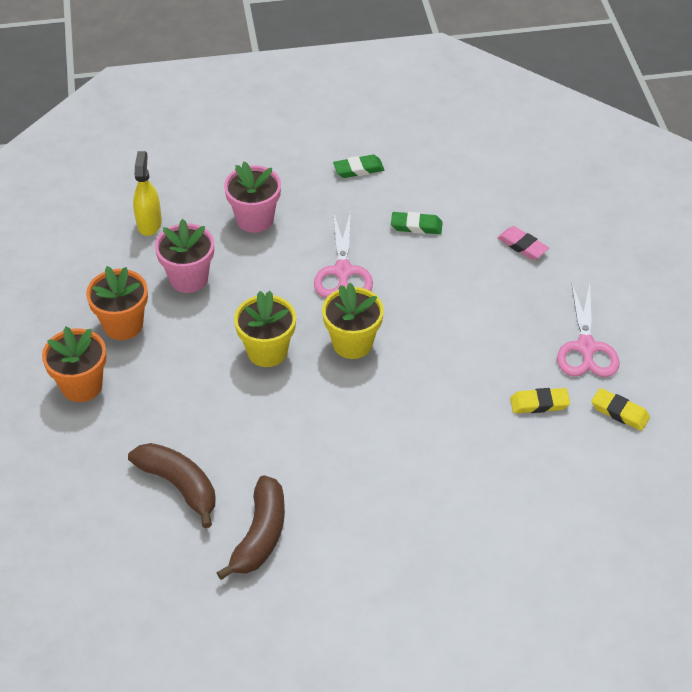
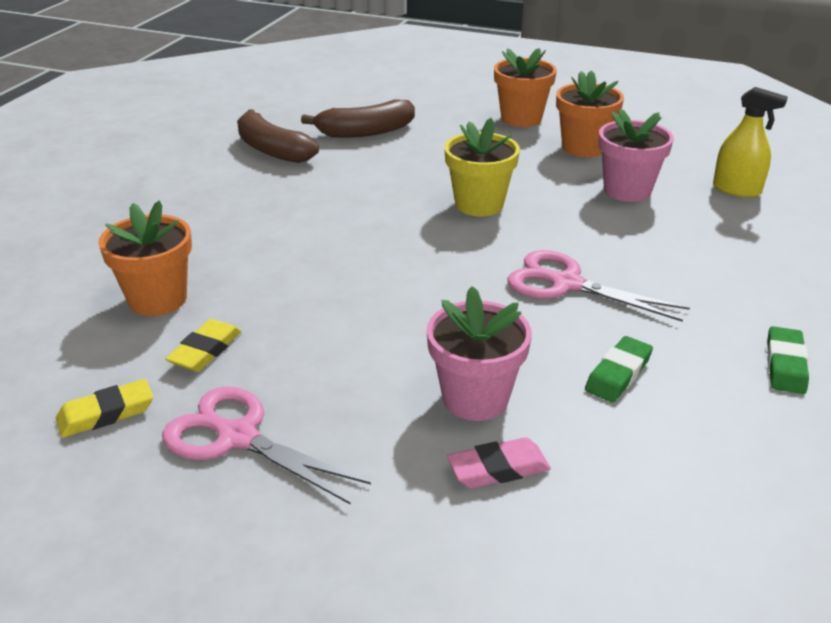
camera: 120 degrees right, 15 degrees down
pink flower pot [224,161,281,233] -> pink flower pot moved to [427,286,532,421]
yellow flower pot [322,283,384,359] -> none
none -> orange flower pot [98,200,192,316]

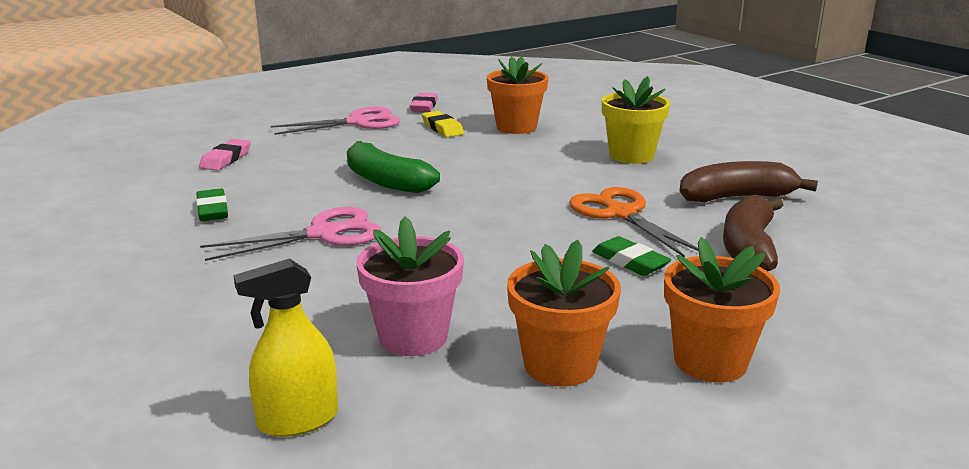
camera: 125 degrees right, 10 degrees down
yellow eraser [56,379,153,438] -> pink eraser [410,93,438,112]
pink flower pot [427,286,532,421] -> none
yellow flower pot [444,118,520,217] -> yellow flower pot moved to [602,76,670,164]
green eraser [767,326,809,394] -> green eraser moved to [592,236,671,276]
none -> green banana [347,141,440,193]
none -> orange scissors [569,187,699,258]

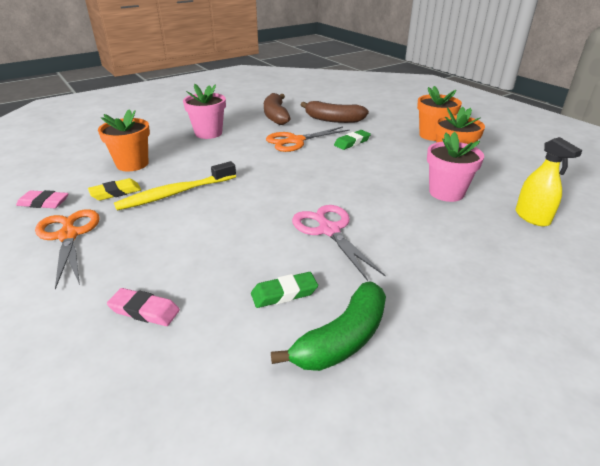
camera: 90 degrees left, 10 degrees up
pink scissors [271,107,400,135] -> orange scissors [35,209,100,290]
green banana [347,141,440,193] -> green banana moved to [271,282,386,371]
yellow flower pot [602,76,670,164] -> pink flower pot [183,84,226,139]
none -> yellow toothbrush [114,161,236,211]

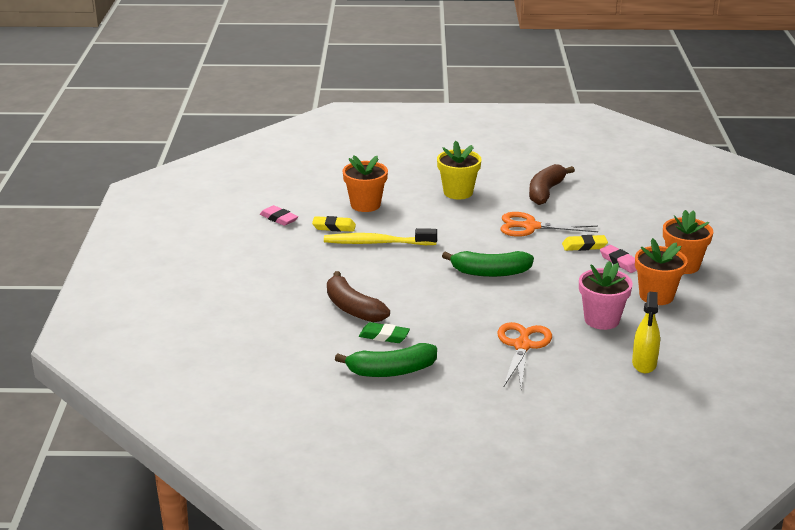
camera: 35 degrees right, 5 degrees down
orange scissors [35,209,100,290] -> orange scissors moved to [498,322,552,389]
pink eraser [107,288,180,326] -> pink eraser moved to [600,245,637,273]
pink flower pot [183,84,226,139] -> yellow flower pot [437,141,482,199]
pink scissors [292,205,386,281] -> none
brown banana [301,101,369,123] -> brown banana moved to [327,271,390,322]
green eraser [334,130,371,150] -> yellow eraser [562,235,608,251]
none -> green banana [442,251,534,277]

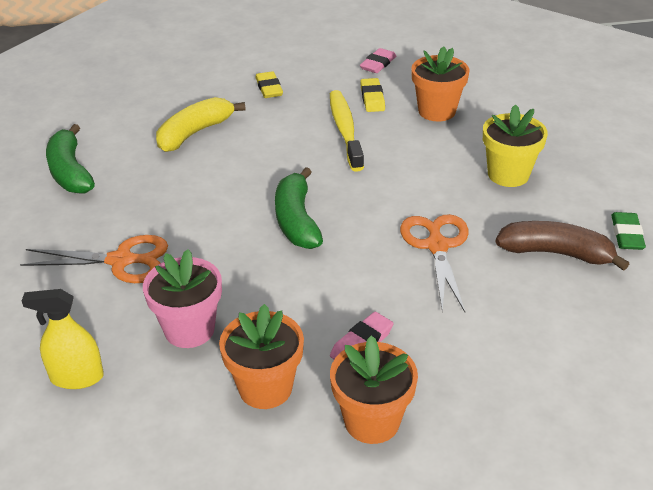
camera: 80 degrees right, 10 degrees up
brown banana [327,271,390,322] -> yellow banana [156,97,246,152]
green eraser [359,322,410,343] -> green eraser moved to [611,212,646,250]
yellow eraser [562,235,608,251] -> yellow eraser moved to [255,71,283,98]

